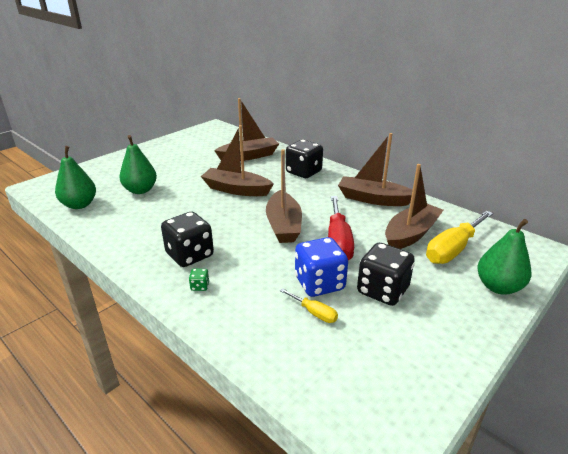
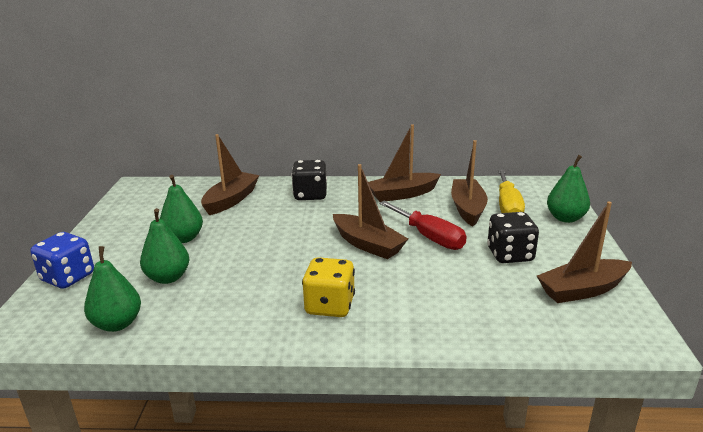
camera: 40 degrees left, 5 degrees down
black dice [161,212,214,267] -> yellow dice [302,257,355,317]
green dice [189,269,209,291] -> none
brown boat [201,125,274,196] -> brown boat moved to [537,201,632,303]
yellow screwdriver [280,288,338,323] -> none
blue dice [295,237,348,297] -> blue dice moved to [30,232,94,289]
none -> green pear [160,175,203,243]

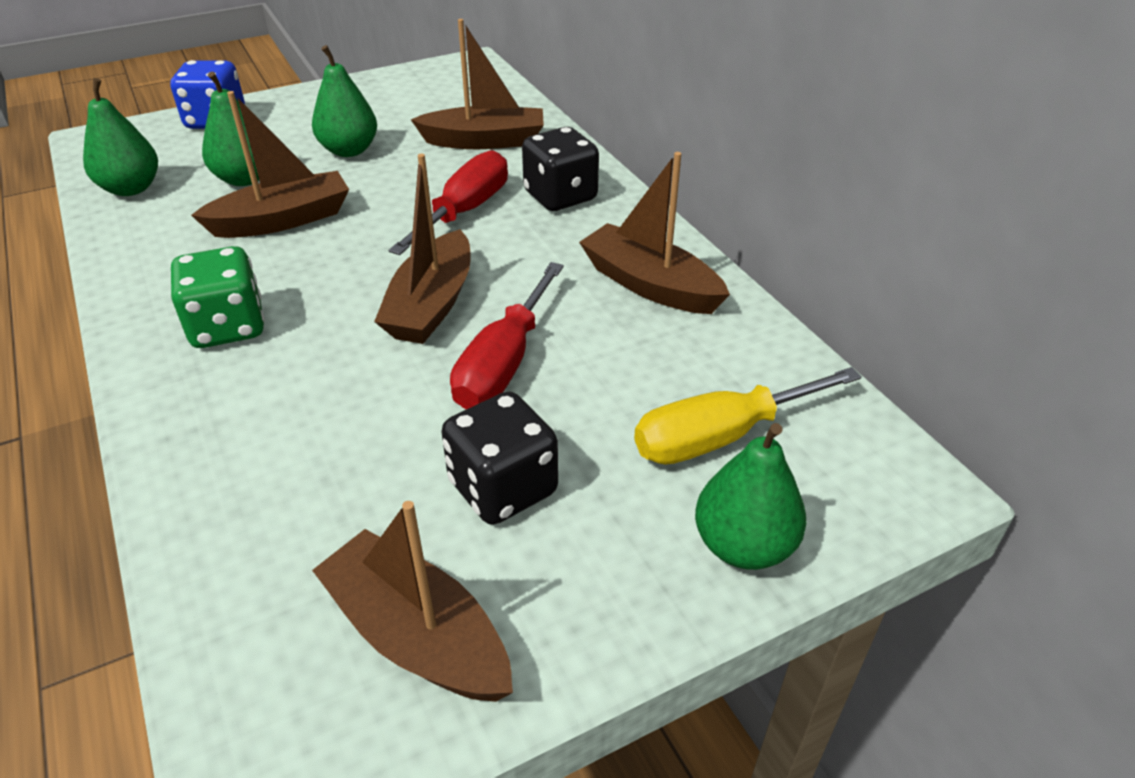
camera: 60 degrees right, 15 degrees up
yellow dice [302,257,355,317] -> green dice [171,246,265,348]
brown boat [451,140,488,226] -> brown boat moved to [191,91,349,238]
none -> red screwdriver [388,150,508,255]

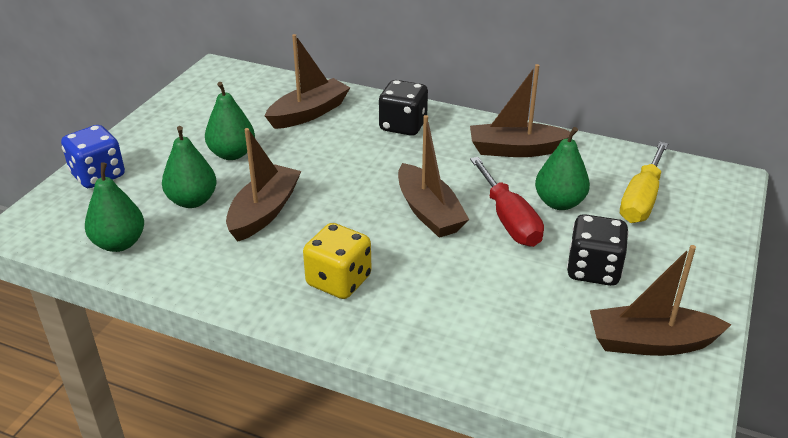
camera: 40 degrees left, 5 degrees down
green dice [171,246,265,348] -> yellow dice [303,223,372,299]
red screwdriver [388,150,508,255] -> none
green pear [695,423,806,570] -> green pear moved to [535,127,590,210]

